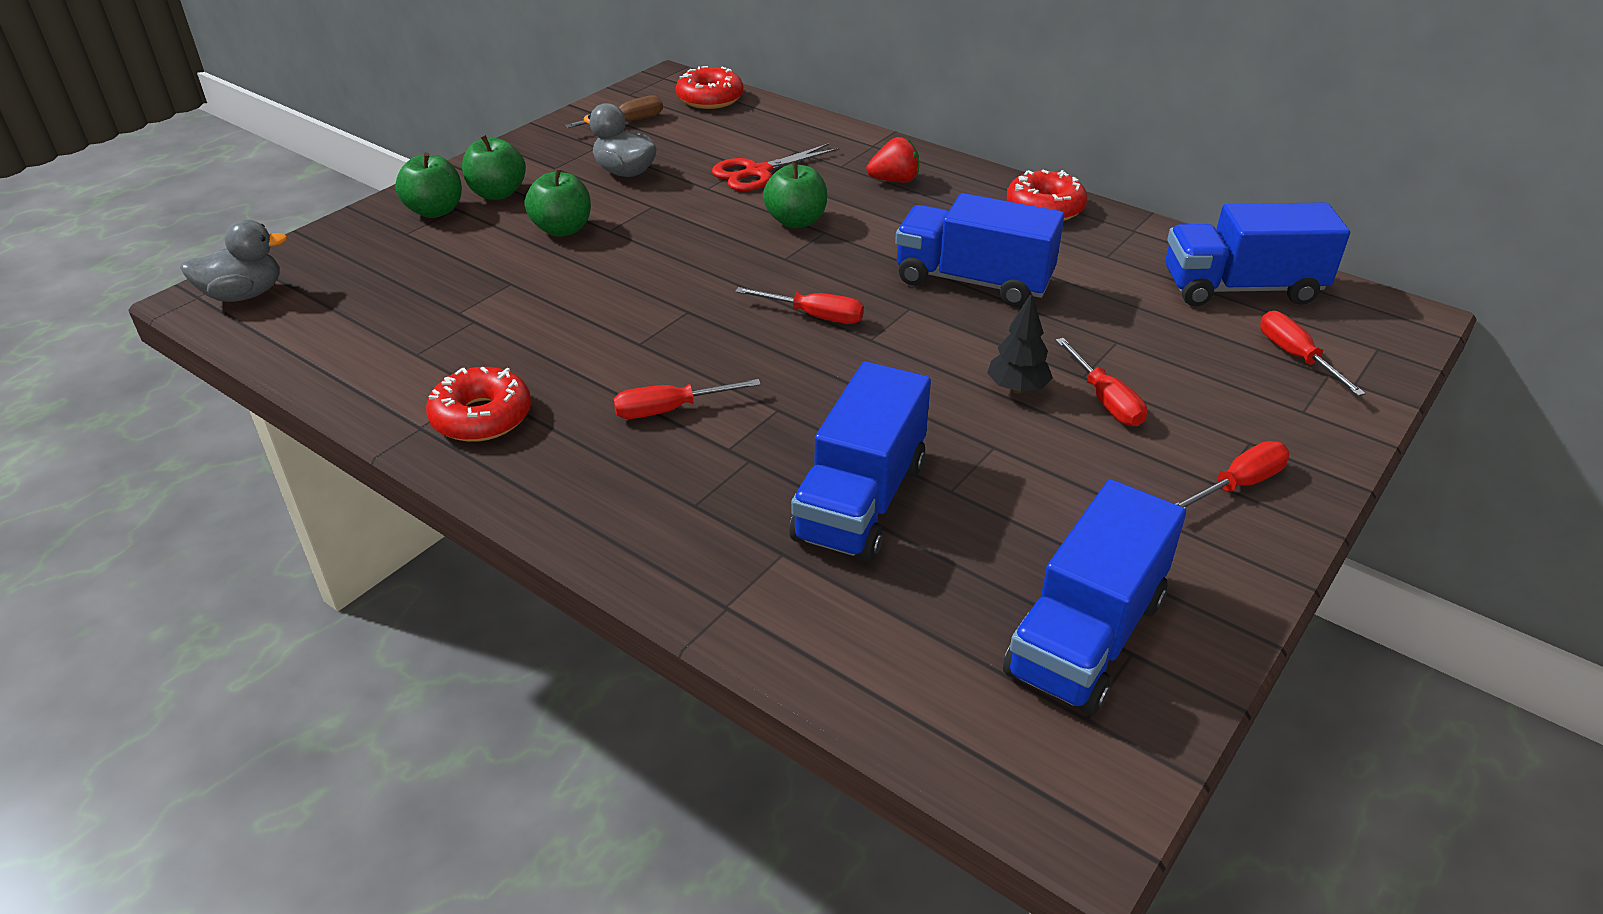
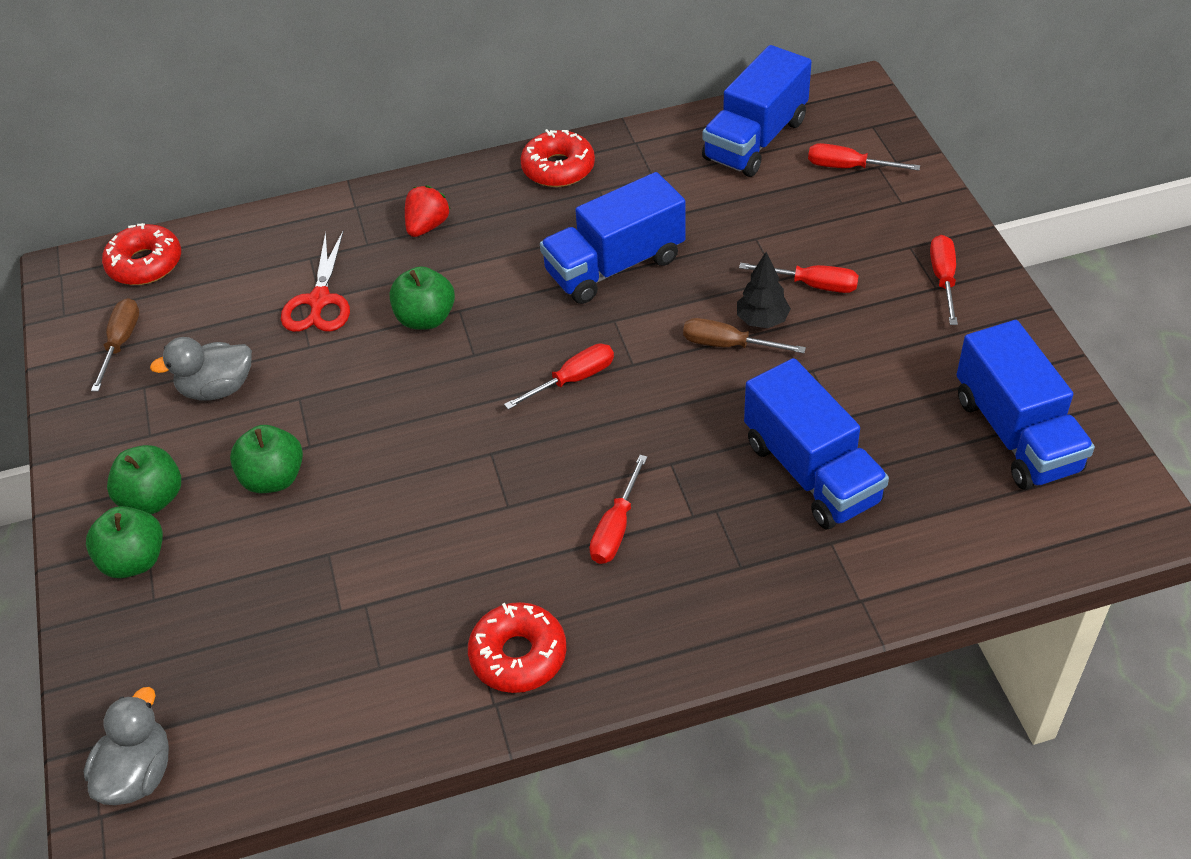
camera: 50 degrees left, 10 degrees up
none -> brown screwdriver [683,318,806,353]

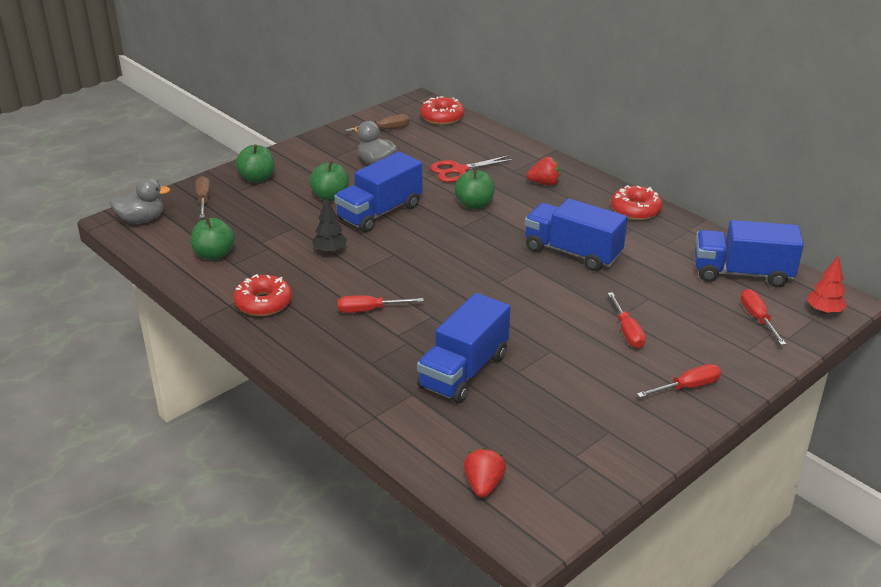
camera: 60 degrees right, 15 degrees down
green apple [107,445,181,514] -> green apple moved to [191,217,235,260]
red screwdriver [504,344,614,410] -> none
brown screwdriver [683,318,806,353] -> brown screwdriver moved to [195,176,210,218]
black tree [737,252,791,328] -> black tree moved to [312,197,348,253]
blue truck [956,320,1095,490] -> blue truck moved to [334,152,422,232]
none -> red strawberry [463,448,506,498]
none -> red tree [807,255,847,314]

